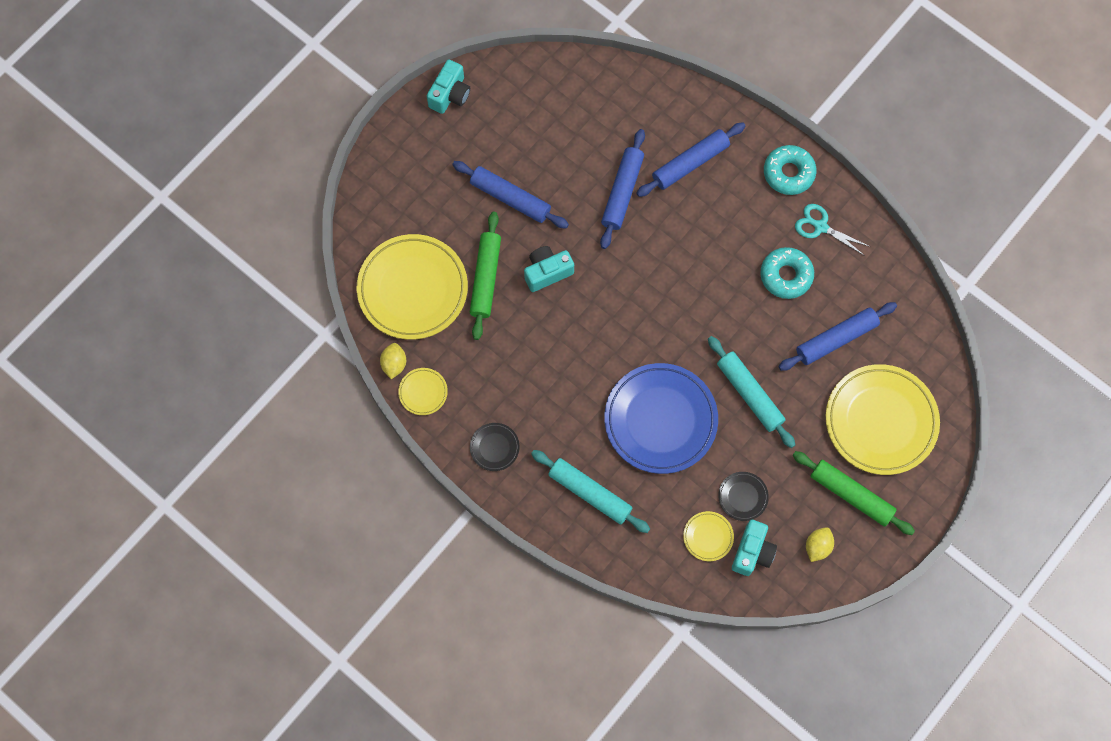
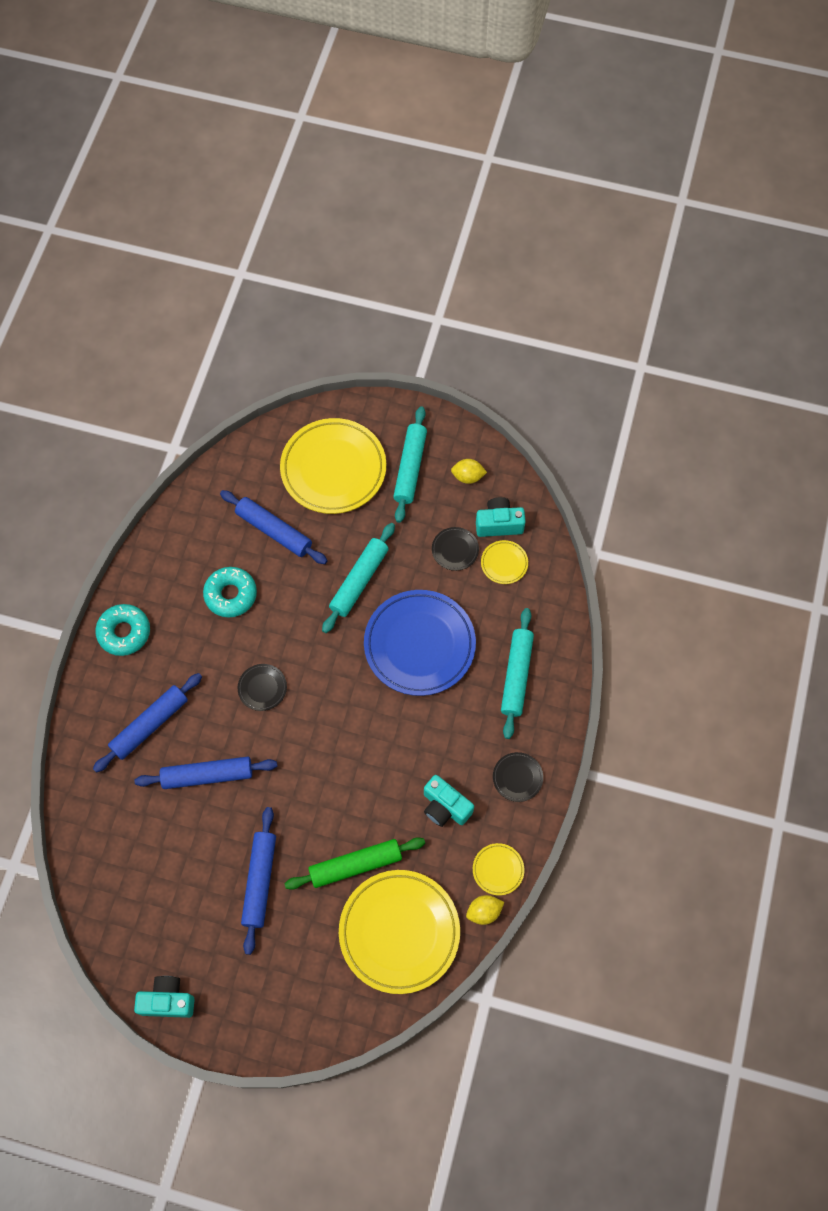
camera: 115 degrees left, 5 degrees down
turquoise camera [524,246,574,292] -> turquoise camera moved to [424,775,474,827]
blue rolling pin [636,122,745,197] -> blue rolling pin turned 75 degrees counterclockwise [93,673,202,773]
green rolling pin [793,451,915,535] -> turquoise rolling pin [393,406,427,523]
turquoise scissors [795,204,870,256] -> none
none -> black plate [238,664,287,711]

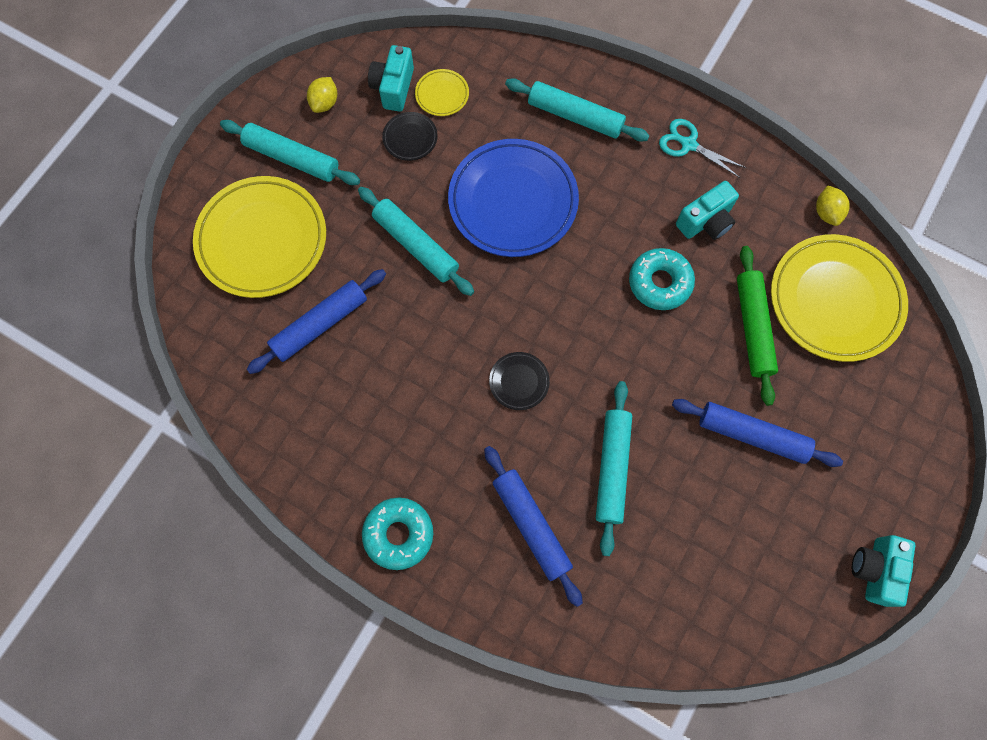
camera: 75 degrees left, 5 degrees up
blue rolling pin [134,757,277,789] -> turquoise rolling pin [596,381,632,556]
turquoise donut [203,567,257,618] -> turquoise donut moved to [629,248,695,310]
yellow plate [473,843,524,895] -> none
black plate [493,752,543,802] -> turquoise scissors [659,119,746,178]

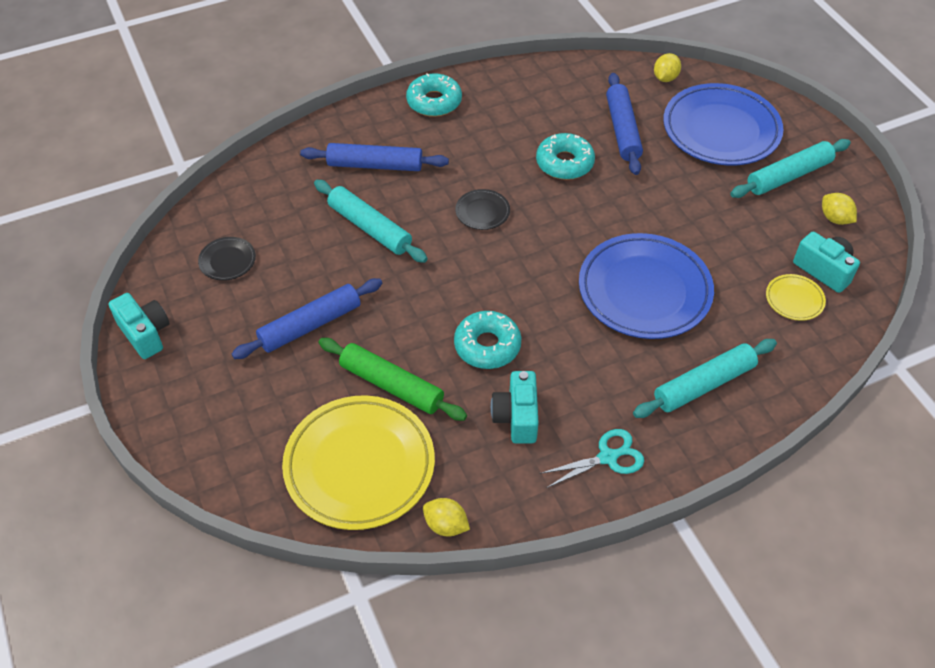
camera: 125 degrees right, 20 degrees down
yellow plate [193,176,326,298] -> blue plate [664,83,783,166]
turquoise rolling pin [358,187,474,296] -> none
black plate [382,112,438,161] -> black plate moved to [198,237,256,281]
none -> turquoise donut [536,133,595,180]
none -> yellow lemon [654,53,681,82]

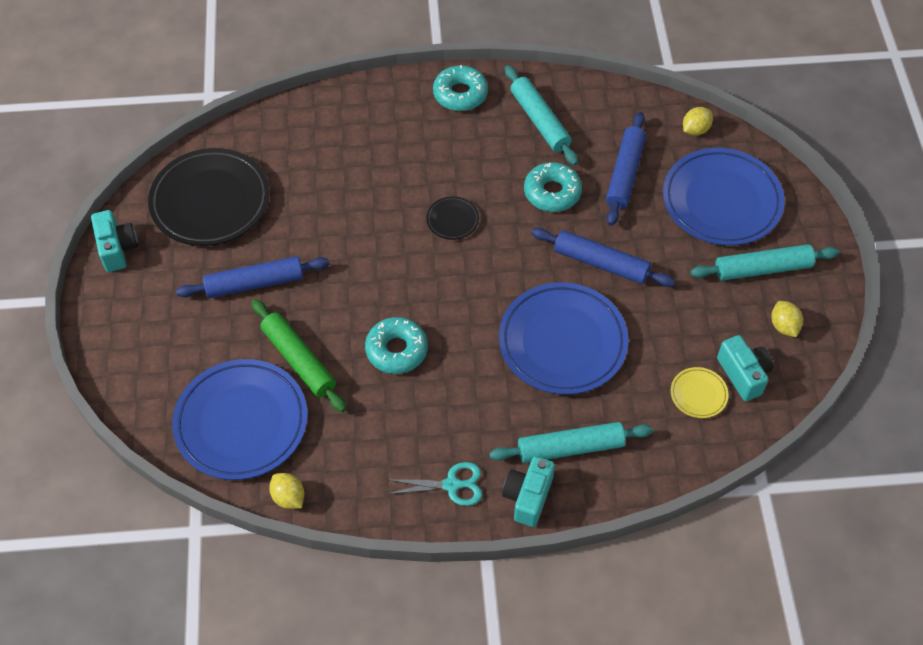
camera: 20 degrees right, 5 degrees up
black plate [198,237,256,281] -> black plate [148,148,270,246], size x2.30
yellow plate [282,395,435,530] -> blue plate [172,359,308,480]
blue rolling pin [300,143,449,171] -> blue rolling pin moved to [531,228,675,287]
turquoise rolling pin [314,180,427,263] -> turquoise rolling pin moved to [505,65,578,165]
turquoise camera [491,371,539,443] -> turquoise camera moved to [502,456,555,527]

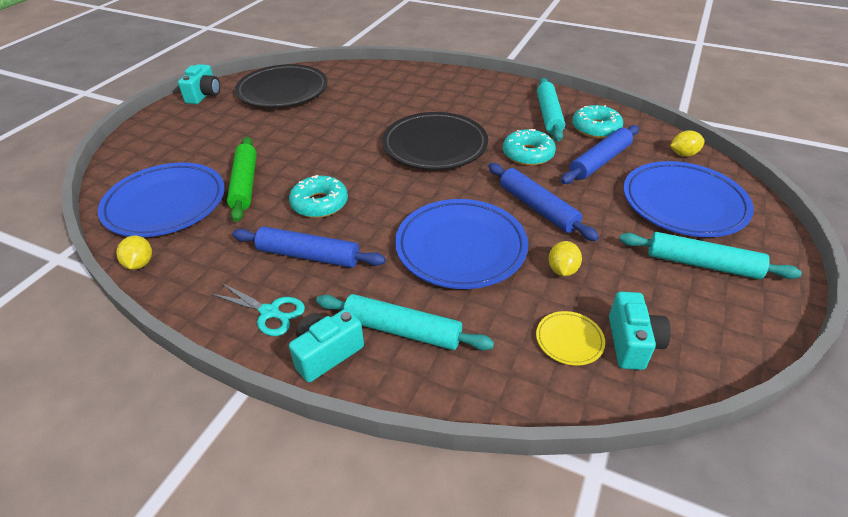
camera: 30 degrees right, 15 degrees down
blue rolling pin [176,256,329,298] -> blue rolling pin moved to [232,226,386,268]
black plate [426,196,479,240] -> black plate [382,112,488,170], size x2.30
turquoise donut [433,65,488,111] -> turquoise donut moved to [572,105,623,138]
yellow lemon [771,301,803,337] -> yellow lemon moved to [549,241,582,276]

